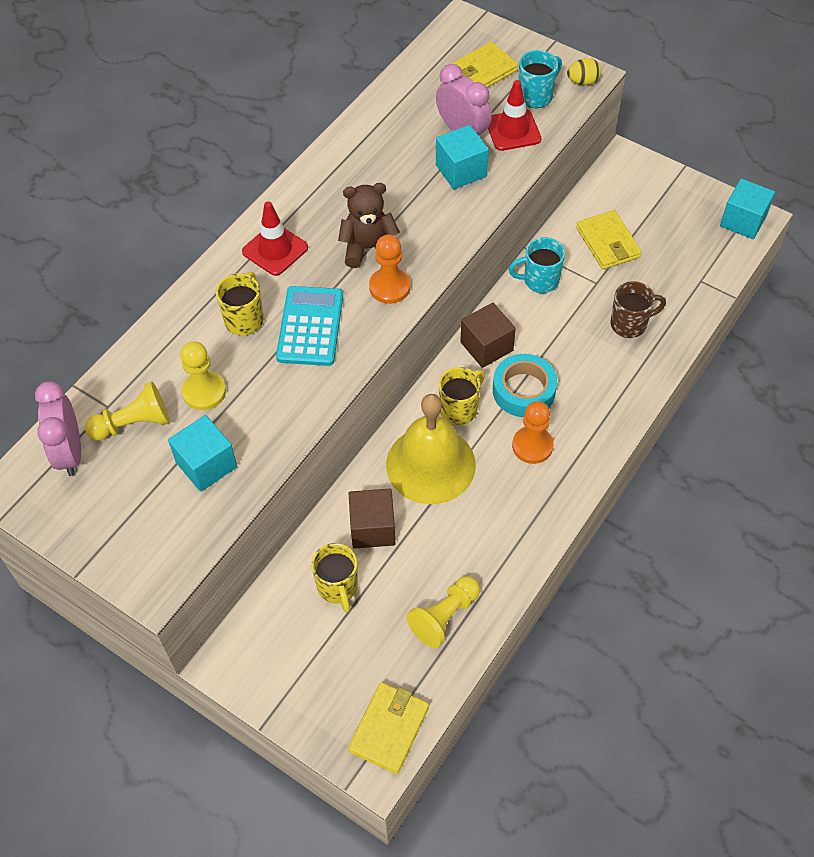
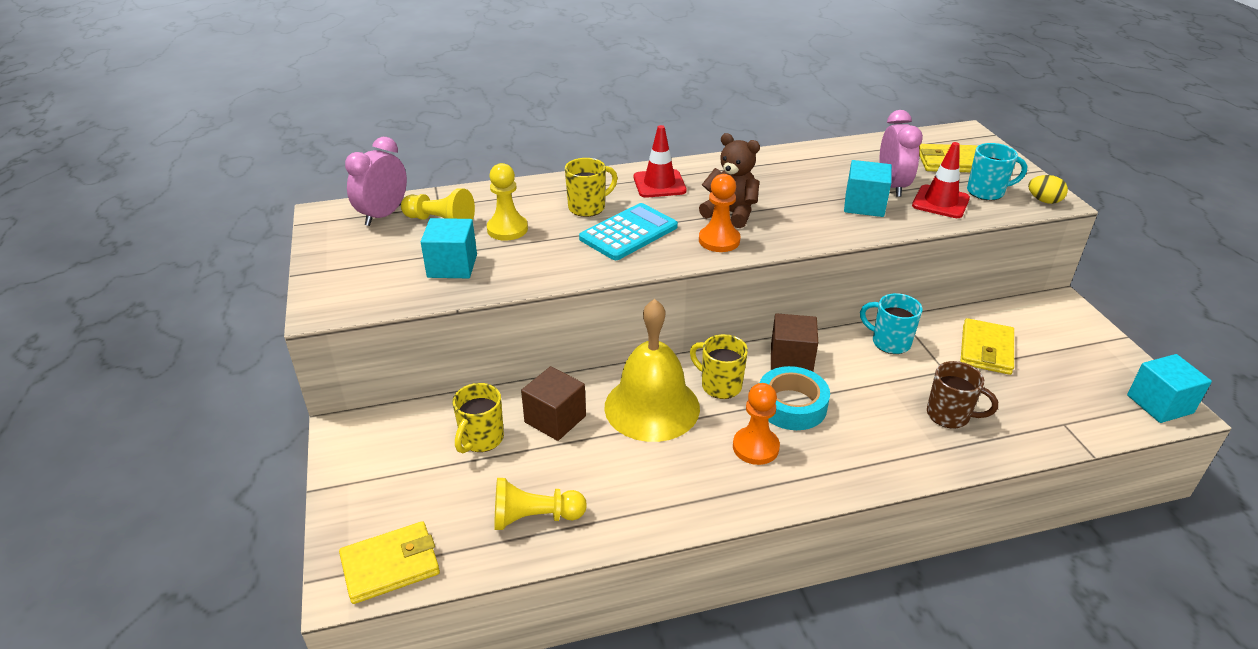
camera: 40 degrees right, 20 degrees down
yellow mug [439,367,485,425] -> yellow mug turned 135 degrees counterclockwise [690,334,748,399]

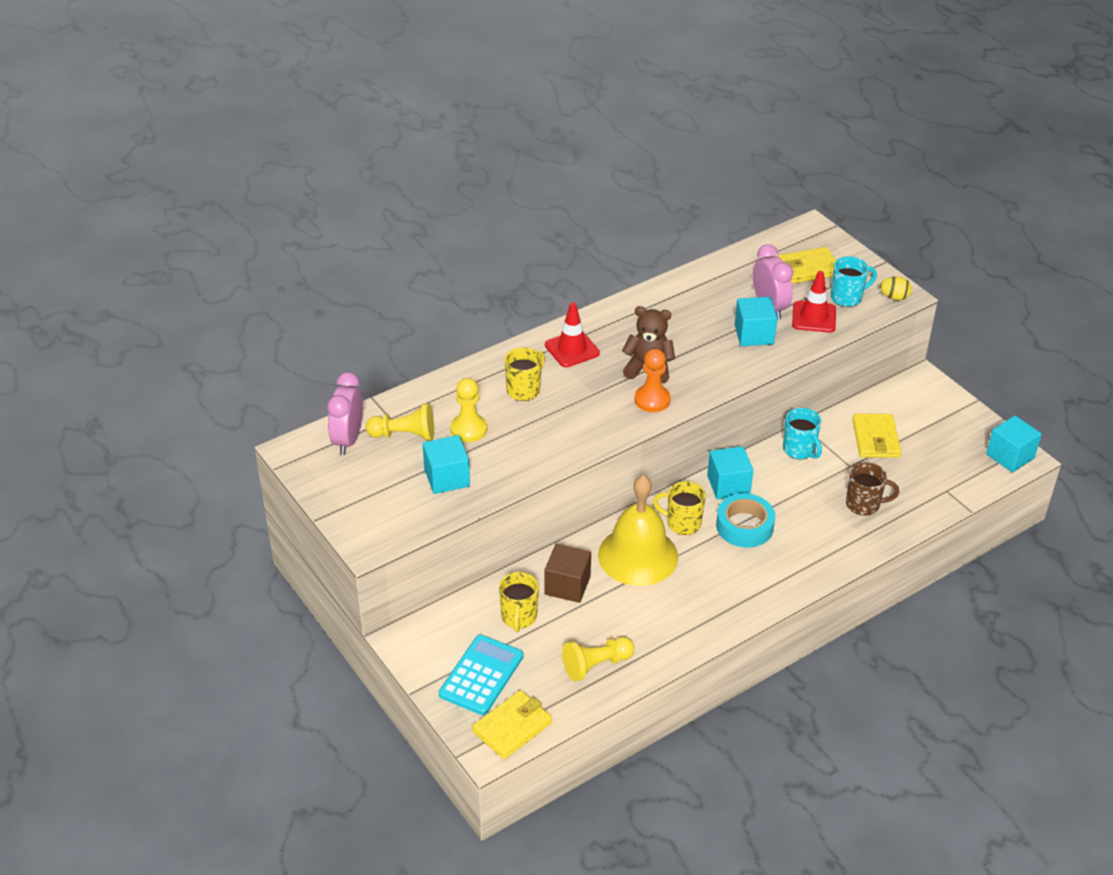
camera: 20 degrees left, 5 degrees up
turquoise calculator [579,203,678,260] -> turquoise calculator moved to [439,634,524,715]
orange pawn [733,383,780,465] -> none
brown cube [771,313,818,372] -> turquoise cube [707,446,753,499]
turquoise mug [860,293,922,354] -> turquoise mug turned 135 degrees counterclockwise [783,408,822,460]

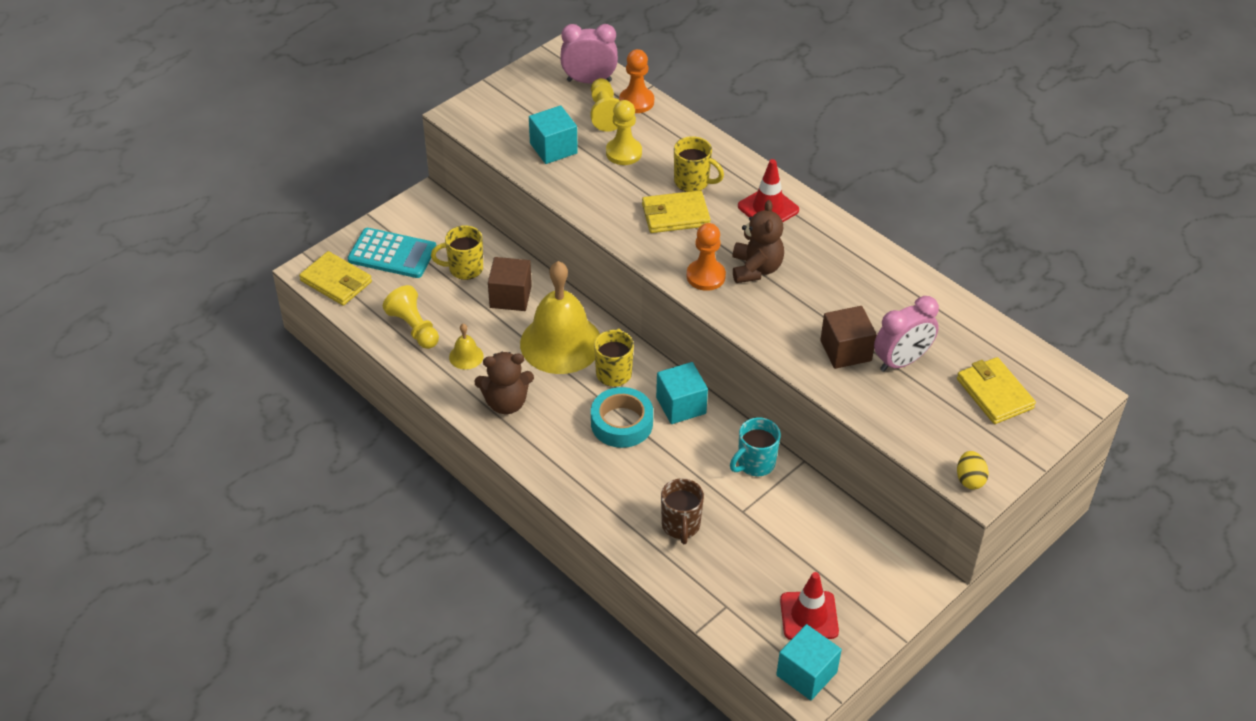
camera: 80 degrees right, 5 degrees up
turquoise cube [734,297,778,346] -> brown cube [820,306,877,369]
red traffic cone [792,271,836,333] -> red traffic cone moved to [780,572,839,640]
turquoise mug [831,256,877,307] -> none
yellow wallet [852,414,901,458] -> yellow wallet moved to [642,190,711,233]
none -> yellow bell [449,324,484,370]
none -> brown teddy bear [475,352,534,414]
none -> orange pawn [619,49,654,113]

